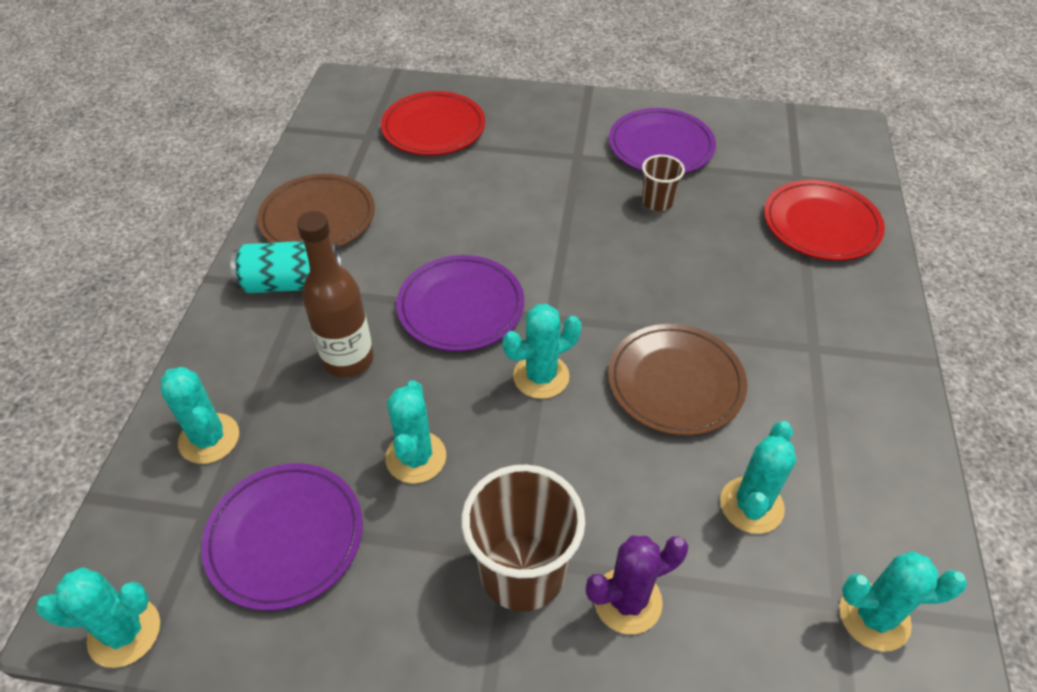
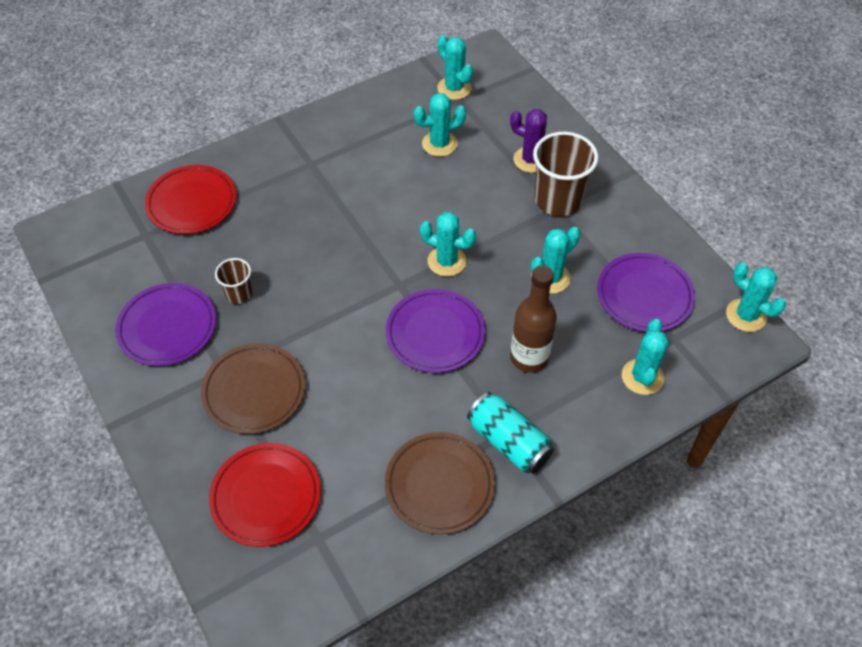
camera: 130 degrees left, 5 degrees up
brown plate [608,324,747,436] -> brown plate moved to [201,343,305,434]

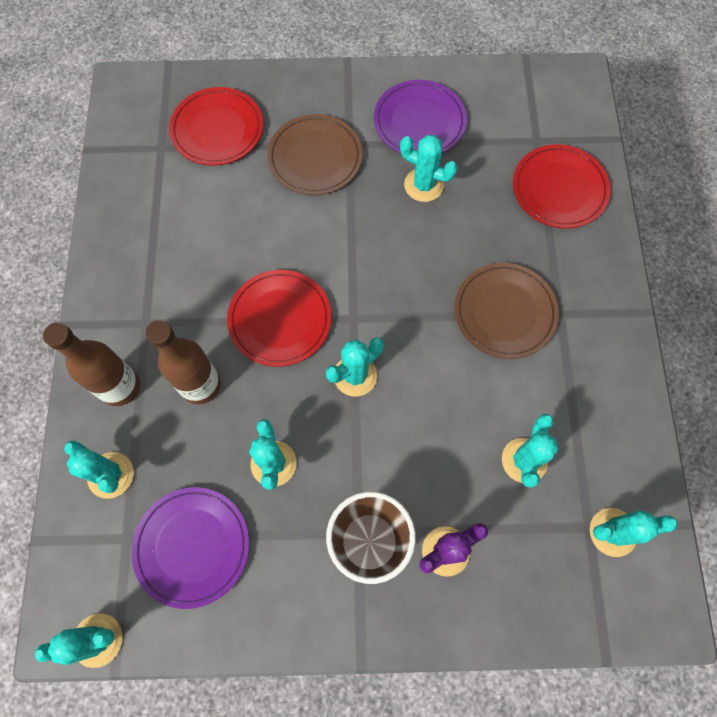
camera: 120 degrees right, 15 degrees up
brown cup [215,258,253,304] -> turquoise cactus [400,135,458,202]
brown plate [385,432,495,535] -> brown plate moved to [454,263,559,359]
purple plate [386,289,485,373] -> red plate [227,270,331,367]
turquoise can [467,392,554,474] -> none
none -> brown bottle [43,322,140,406]

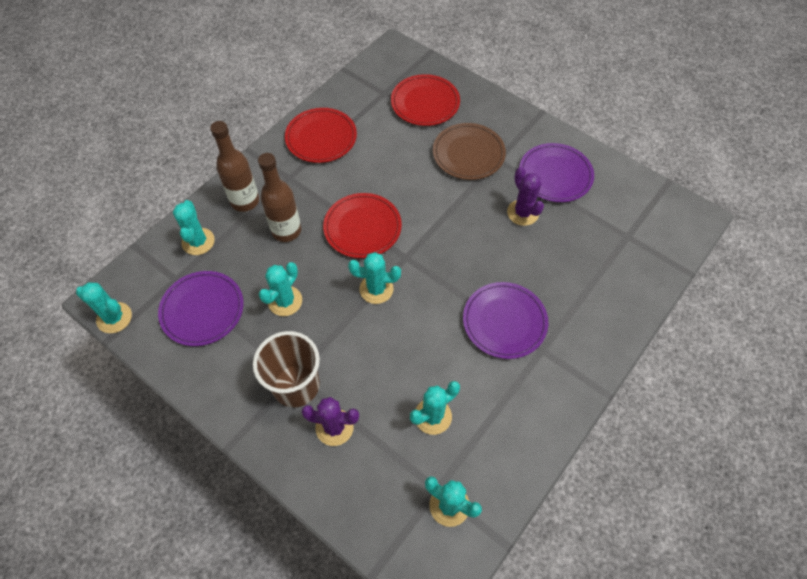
camera: 40 degrees right, 10 degrees down
turquoise cactus [400,135,458,202] -> purple cactus [507,167,544,226]
brown plate [454,263,559,359] -> purple plate [463,282,548,359]
red plate [513,144,611,228] -> red plate moved to [285,108,357,163]

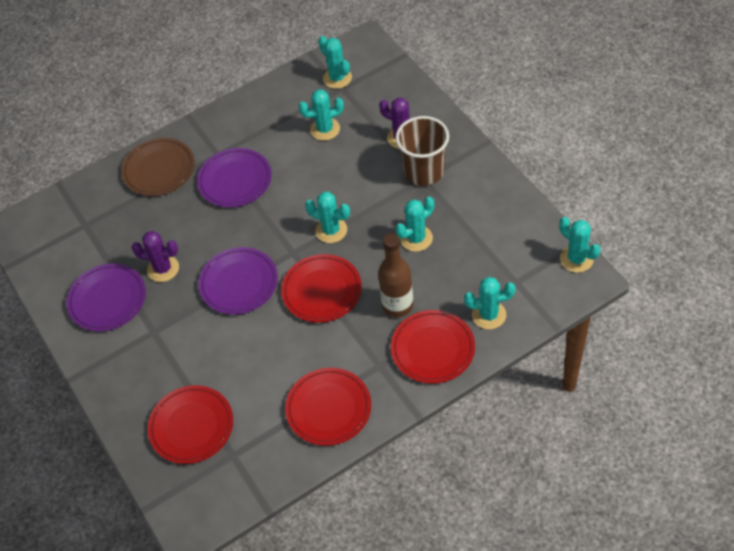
camera: 155 degrees left, 5 degrees down
purple plate [158,271,244,346] -> purple plate moved to [198,247,278,315]
turquoise cactus [173,200,215,255] -> turquoise cactus turned 75 degrees clockwise [464,277,516,329]
brown bottle [210,121,259,212] -> red plate [391,310,475,383]
brown plate [433,123,506,180] -> brown plate moved to [121,138,195,196]
purple cactus [507,167,544,226] -> purple cactus turned 75 degrees counterclockwise [131,231,179,282]

